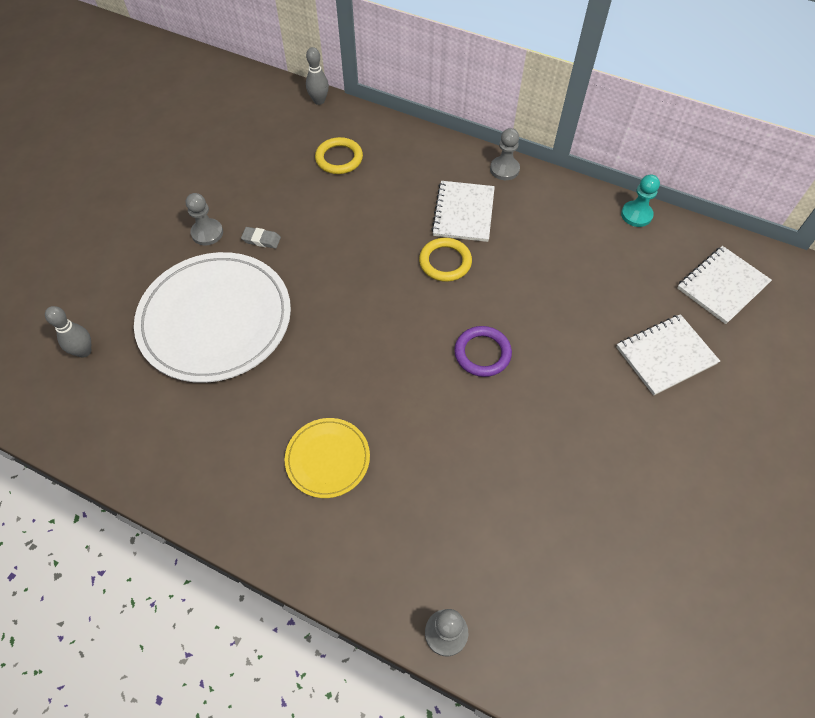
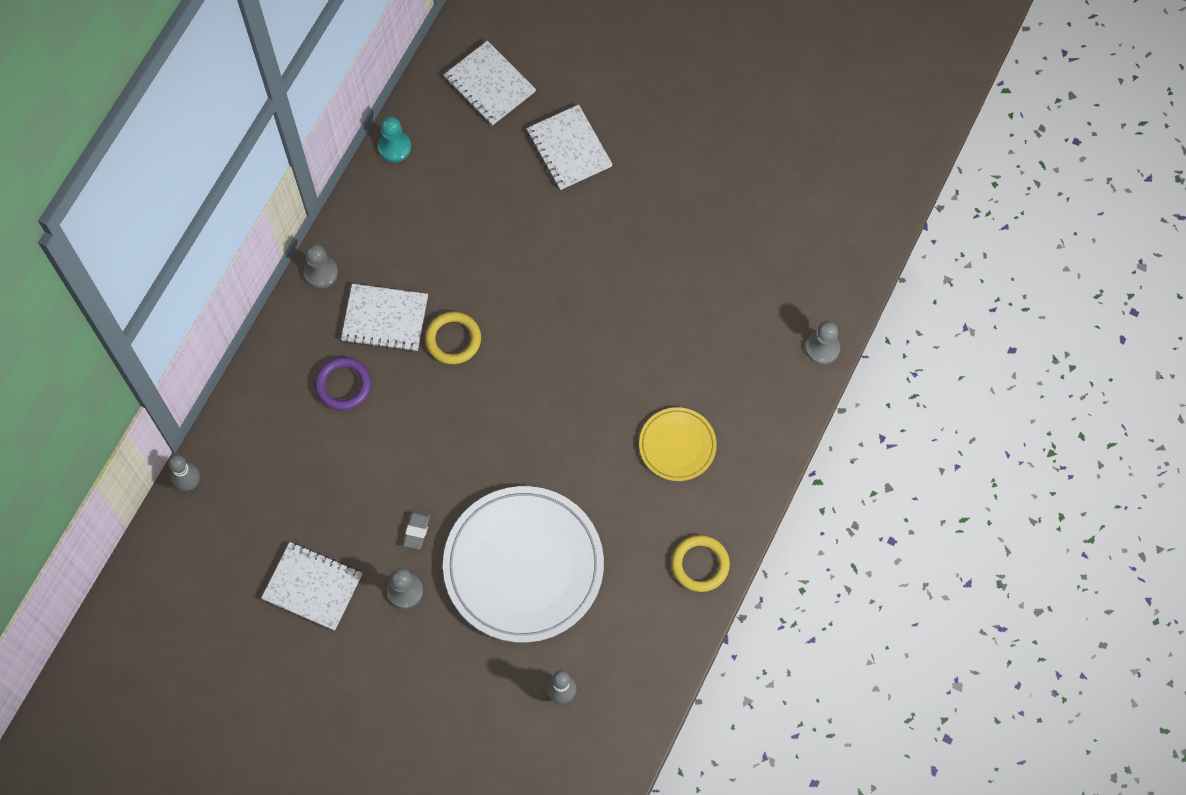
camera: 90 degrees left, 10 degrees up
yellow ring [315,137,363,174] -> yellow ring moved to [671,535,730,592]
purple ring [454,326,512,377] -> purple ring moved to [315,357,371,410]
none -> white notebook [261,542,362,631]

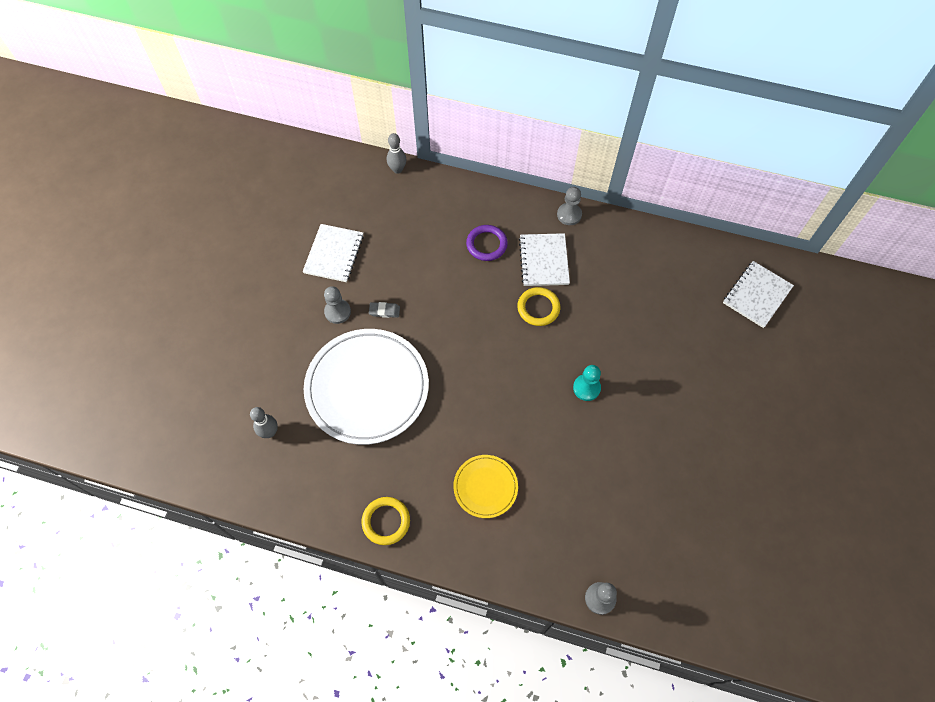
camera: 80 degrees right, 5 degrees down
turquoise pawn [378,116,411,162] -> turquoise pawn moved to [573,365,601,401]
white notebook [526,105,613,190] -> none

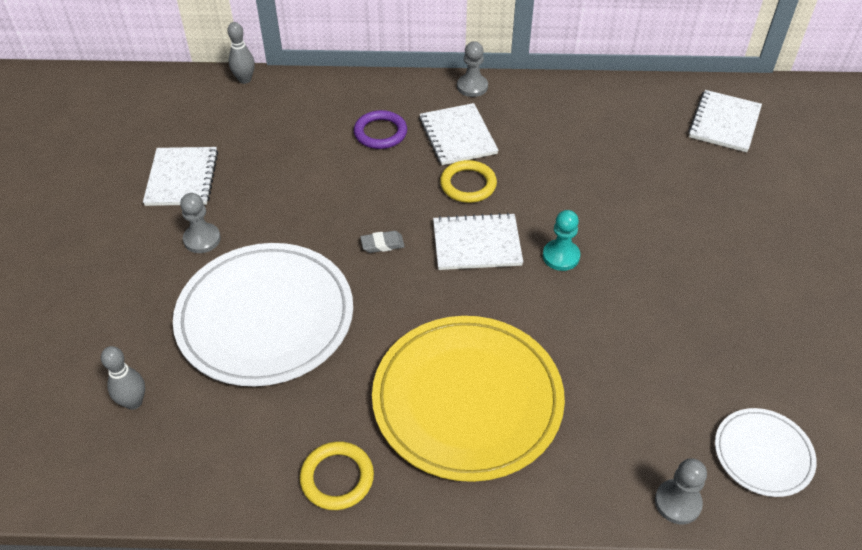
camera: 15 degrees left, 15 degrees down
grey eraser [369,302,400,318] -> grey eraser moved to [360,231,405,253]
yellow plate [453,455,518,518] -> yellow plate [372,316,565,482], size x2.03
none -> white notebook [433,213,523,270]
none -> white plate [715,408,817,497]

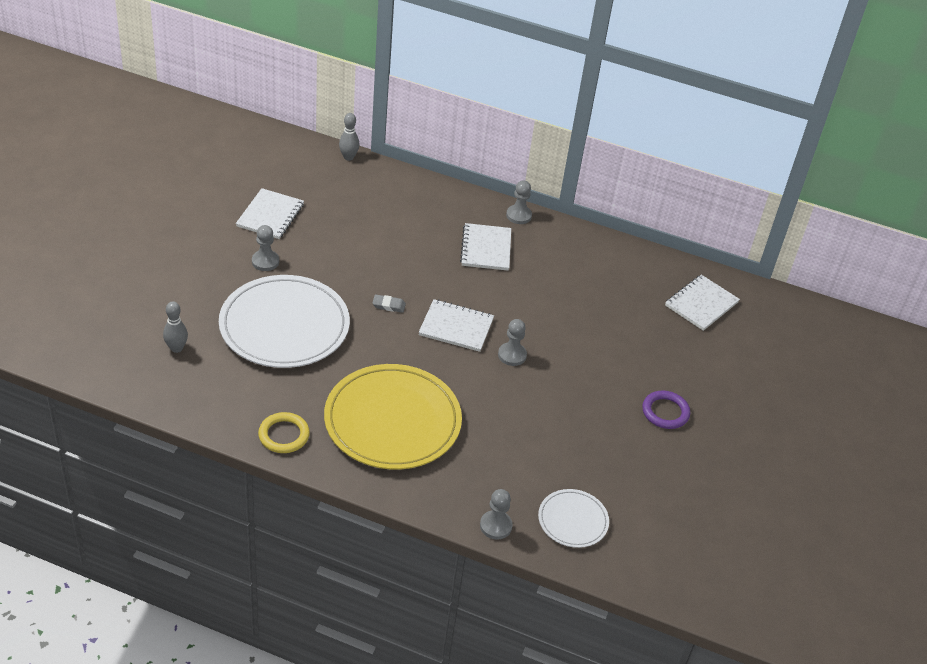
camera: 15 degrees right, 5 degrees down
purple ring [354,110,407,149] -> purple ring moved to [642,390,690,429]
yellow ring [440,160,497,203] -> none
turquoise pawn [543,210,580,271] -> grey pawn [498,319,527,366]

